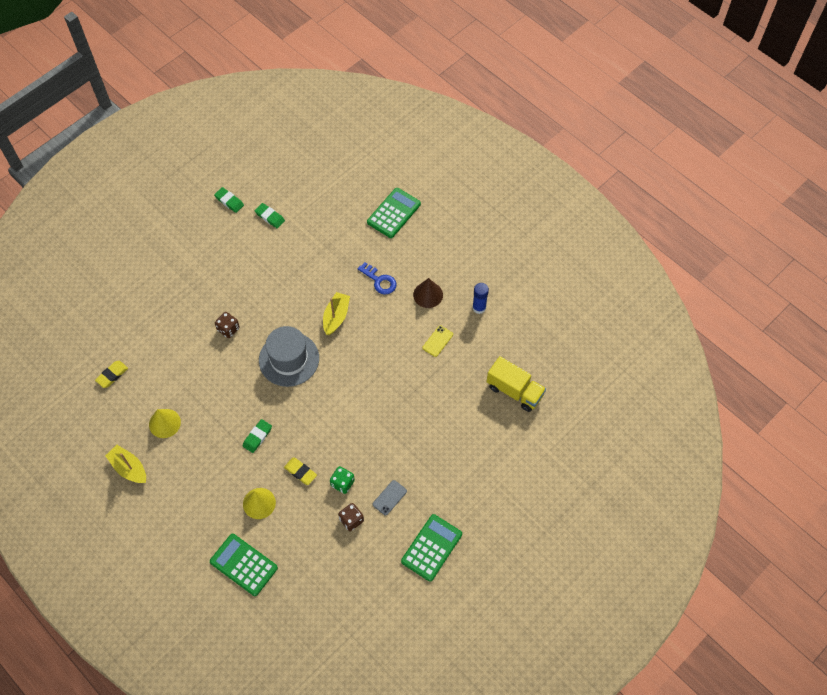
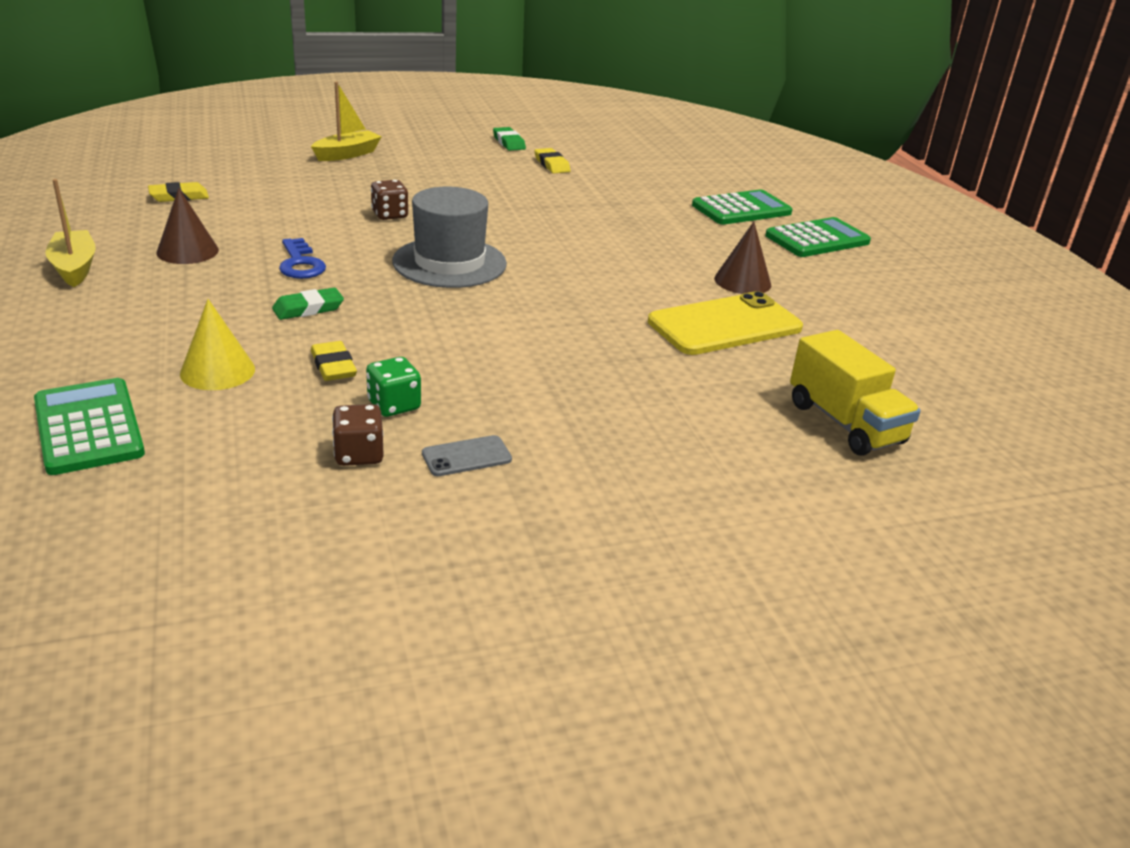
camera: 25 degrees right, 30 degrees down
yellow cone [149,409,181,438] -> brown cone [157,188,219,264]
green eraser [255,203,285,228] -> yellow eraser [534,148,570,174]
yellow boat [323,292,350,335] -> yellow boat moved to [311,82,382,161]
blue key [358,262,397,294] -> blue key moved to [279,238,326,279]
green calculator [401,514,462,581] -> green calculator moved to [765,217,871,257]
yellow phone [422,326,453,357] -> yellow phone [648,291,803,355], size x2.20
blue glue stick [472,283,489,314] -> none

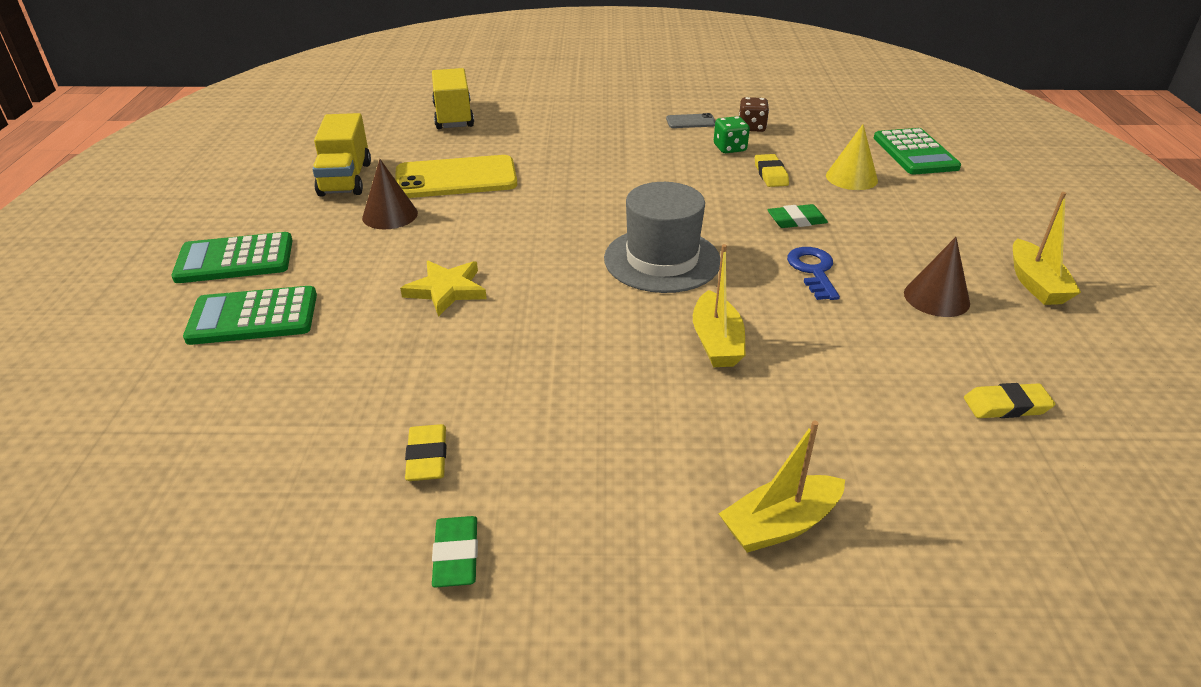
camera: 160 degrees left, 5 degrees up
brown dice [371,180,409,220] -> yellow boat [693,244,746,367]
none -> yellow truck [312,113,371,197]
none -> yellow star [400,261,487,317]

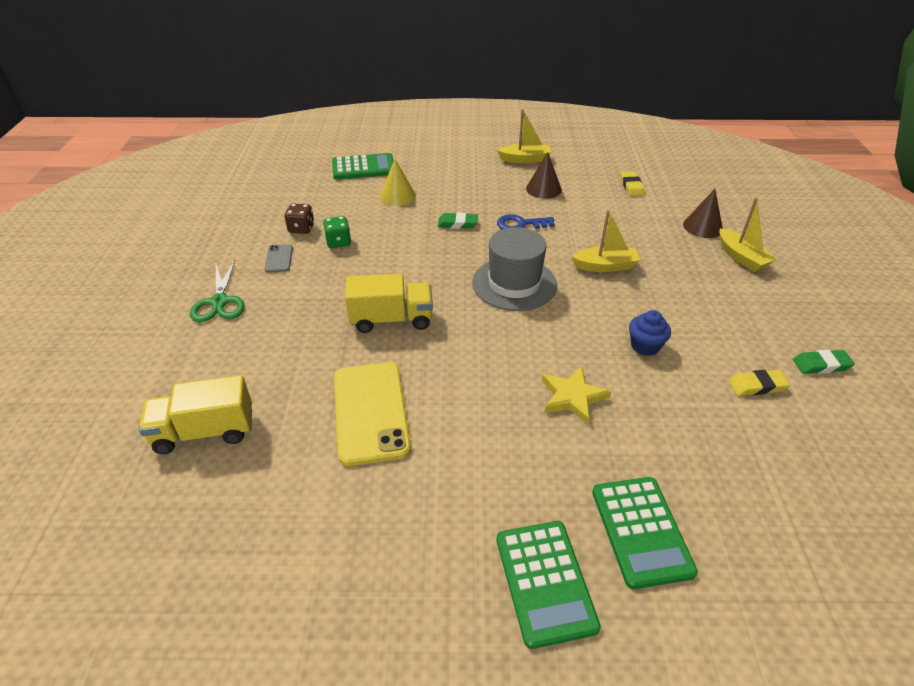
camera: 90 degrees left, 5 degrees up
yellow truck [312,113,371,197] -> yellow truck moved to [345,274,433,333]
brown cone [362,159,418,229] -> brown cone moved to [683,189,723,238]
yellow eraser [755,154,789,187] -> none
green eraser [767,204,828,228] -> green eraser turned 75 degrees counterclockwise [438,213,478,229]
none -> green scissors [190,260,245,322]
none -> blue cupcake [629,310,671,356]

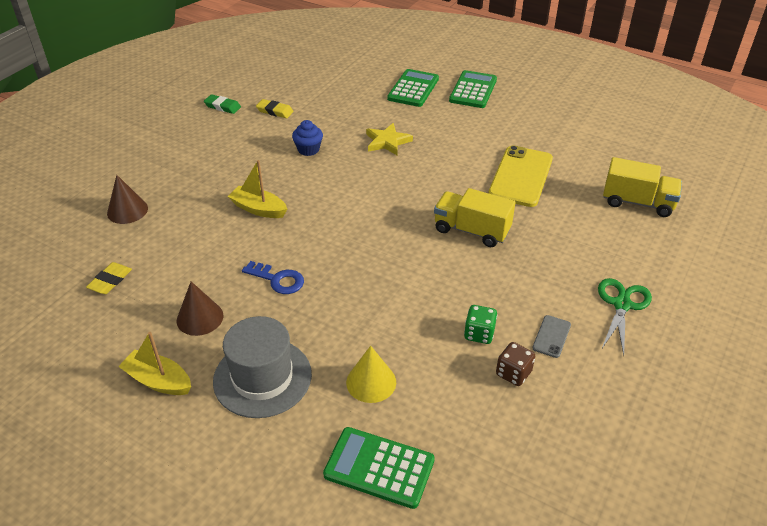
camera: 150 degrees left, 0 degrees up
green eraser [438,213,478,229] -> none
grey hat [472,227,557,311] -> grey hat moved to [213,316,312,418]
yellow boat [719,197,777,272] -> none

